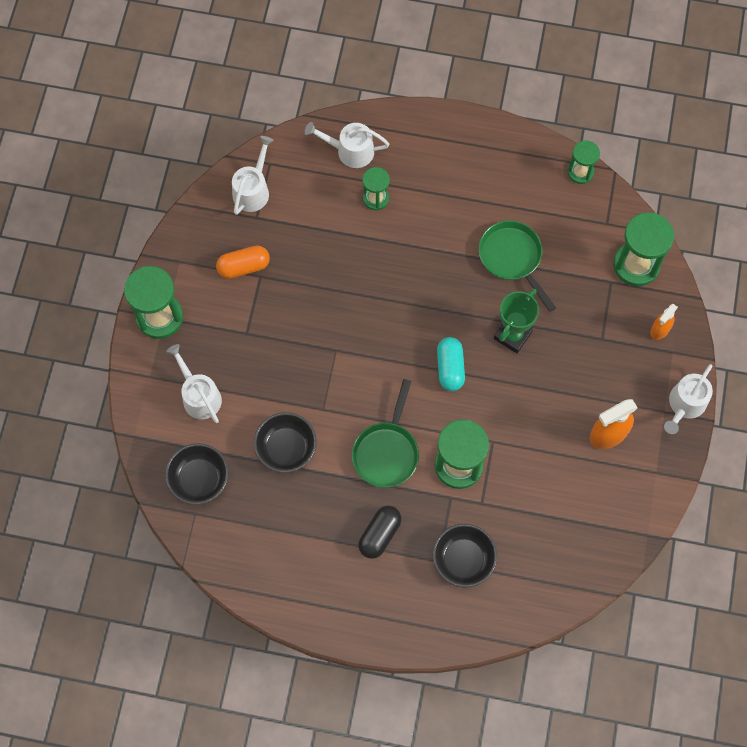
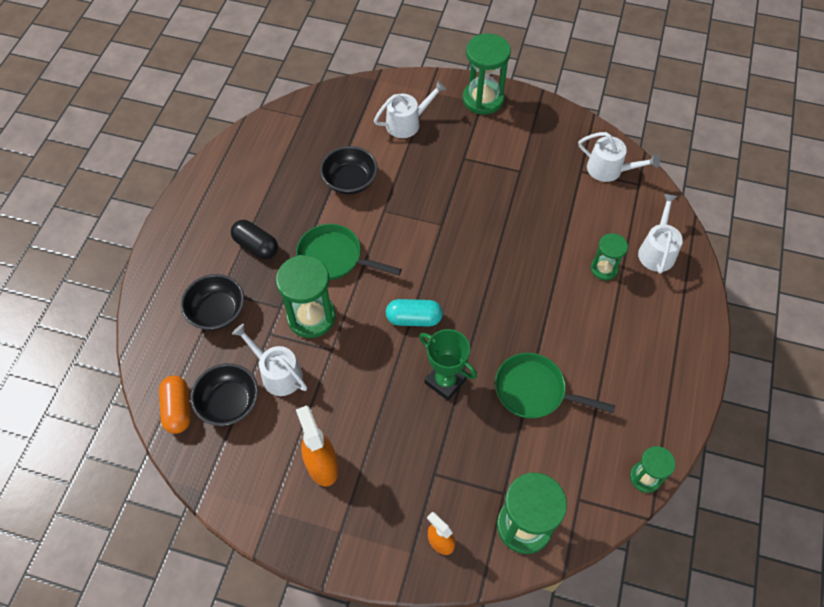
camera: 95 degrees right, 10 degrees down
black bowl [165,443,229,505] -> black bowl moved to [191,363,258,426]
orange capsule [216,245,270,279] -> orange capsule moved to [159,376,191,434]
green pan [479,221,556,312] -> green pan turned 135 degrees counterclockwise [495,353,615,419]
white watering can [664,364,713,434] -> white watering can moved to [232,324,307,396]

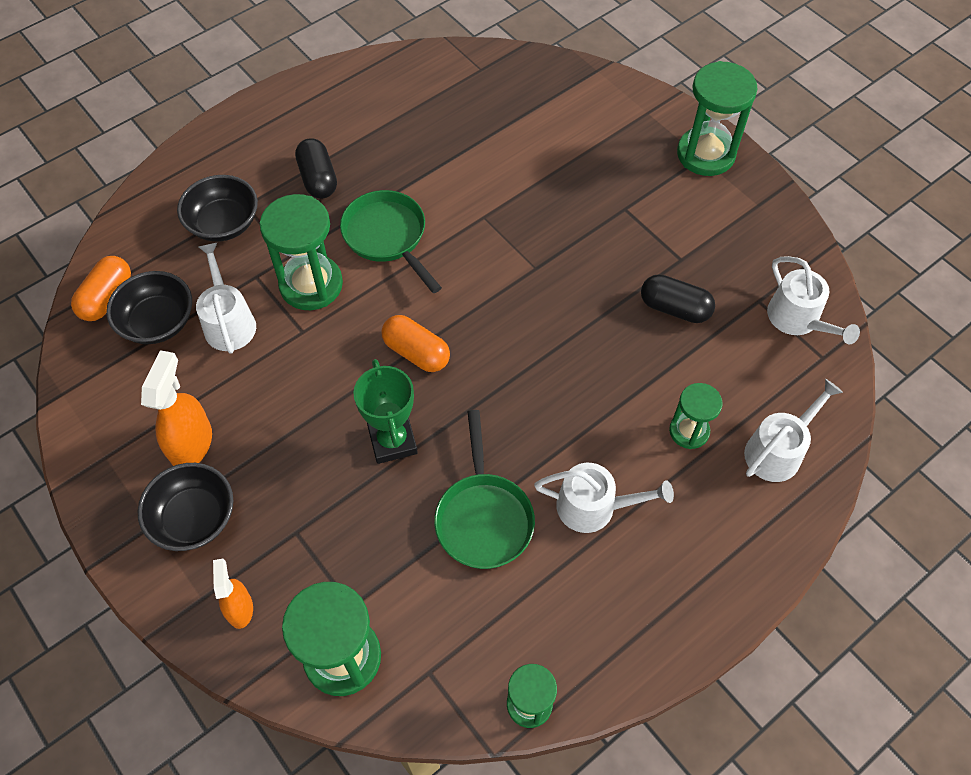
camera: 35 degrees right, 0 degrees up
black bowl [320,146,378,195] -> black bowl moved to [138,463,233,551]
white watering can [374,80,446,138] -> white watering can moved to [534,463,674,533]
turquoise capsule [386,299,443,327] -> orange capsule [381,315,450,372]
green pan [495,353,615,419] -> green pan turned 150 degrees counterclockwise [434,410,535,569]
none -> black capsule [641,274,715,323]

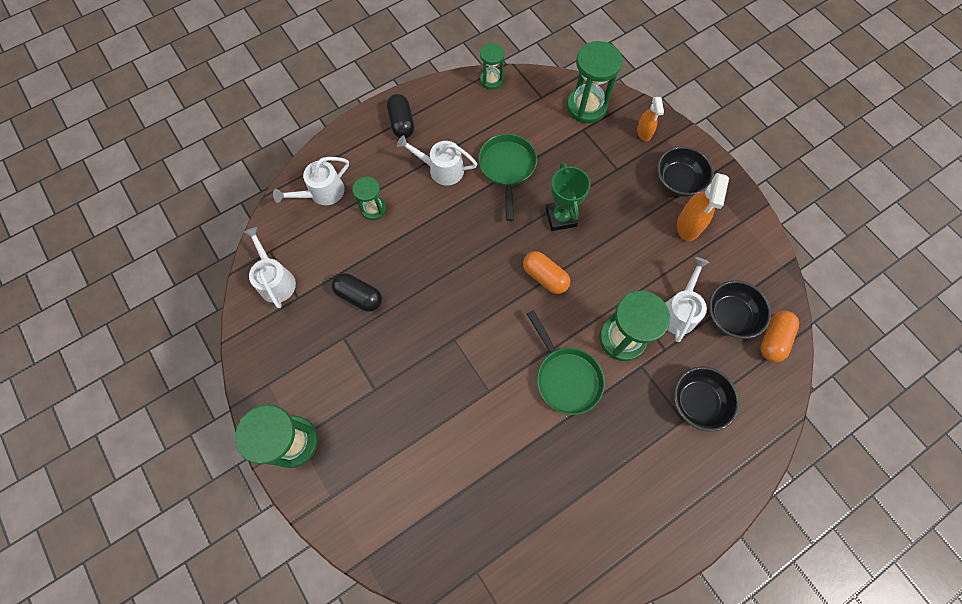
camera: 175 degrees left, 10 degrees up
white watering can [196,243,256,354] -> white watering can turned 150 degrees counterclockwise [665,257,710,342]
black capsule [295,138,337,199] -> black capsule moved to [387,94,414,139]

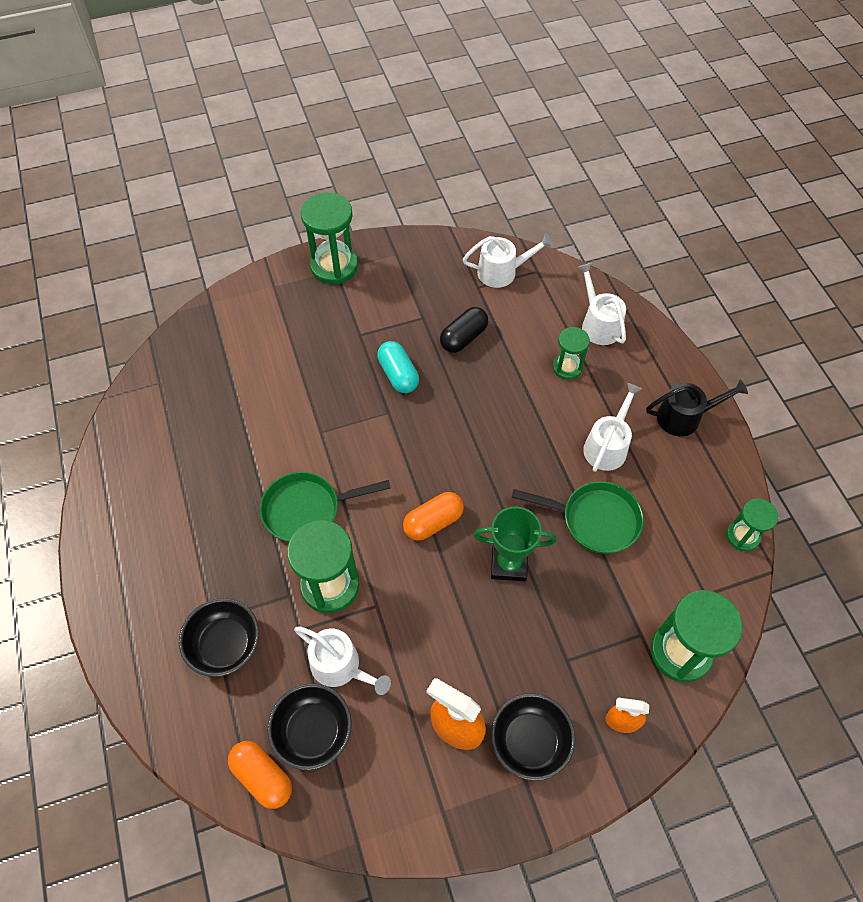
camera: 105 degrees right, 10 degrees down
black capsule [387,94,414,139] -> black watering can [646,379,748,437]
none -> turquoise capsule [377,341,419,393]

